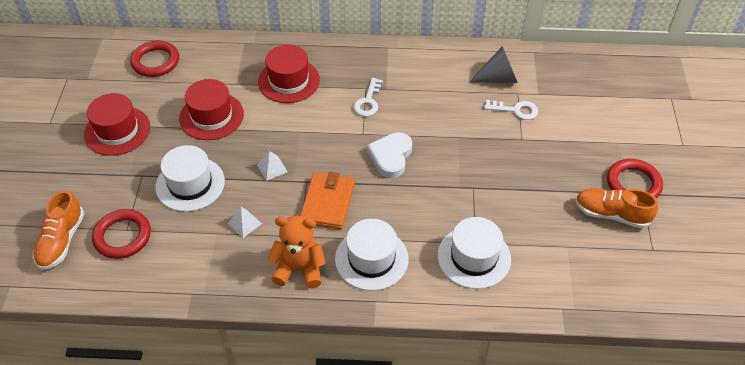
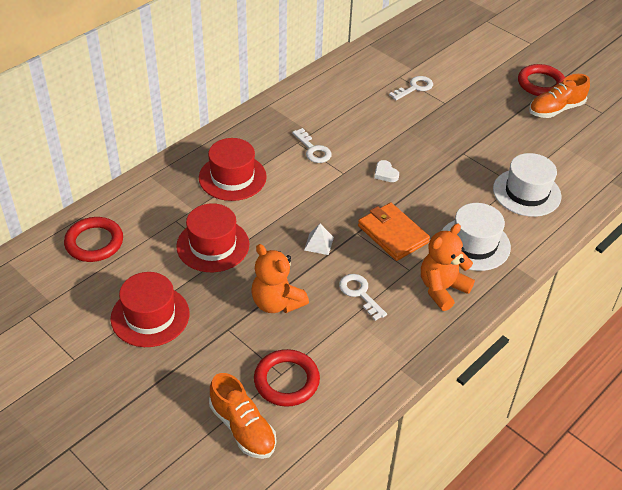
camera: 50 degrees left, 5 degrees down
white hat [155,145,225,212] -> orange teddy bear [251,244,309,313]
white pyramid [227,207,262,238] -> white key [339,274,387,321]
white heart [367,132,412,178] -> white heart [374,160,399,182], size x0.54
grey cone [469,46,518,83] -> none

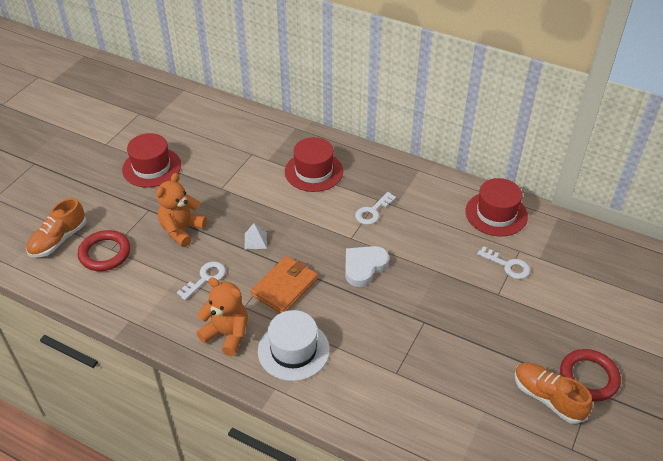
camera: 75 degrees right, 0 degrees up
red ring [64,217,123,262] -> none
red hat [176,203,250,272] -> red hat moved to [465,178,528,237]
white heart [374,160,399,182] -> white heart [345,246,389,287], size x1.84
white hat [493,153,561,217] -> none

